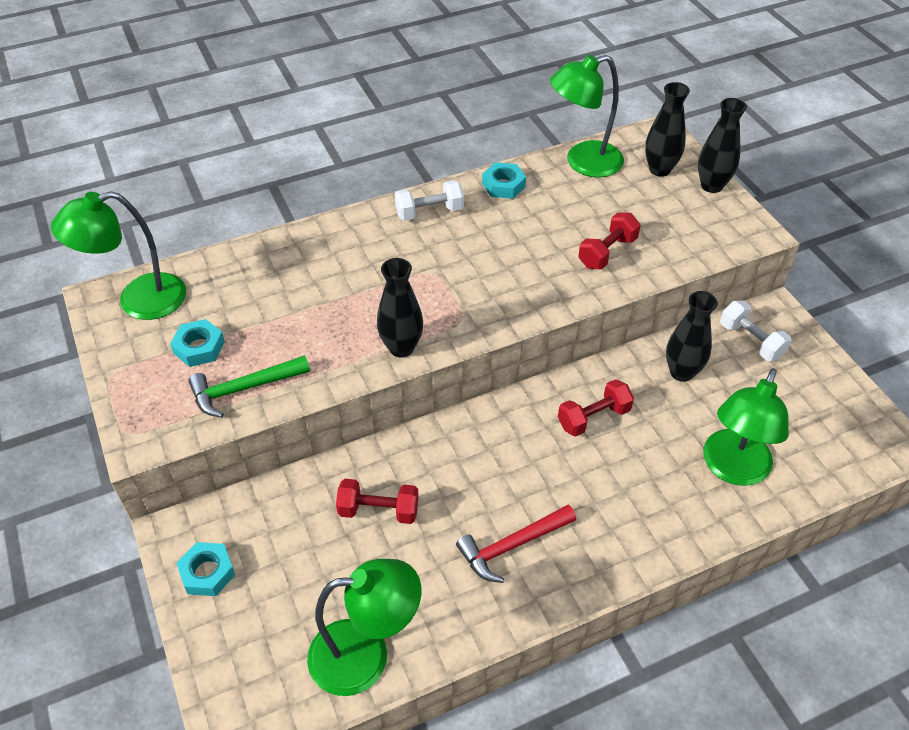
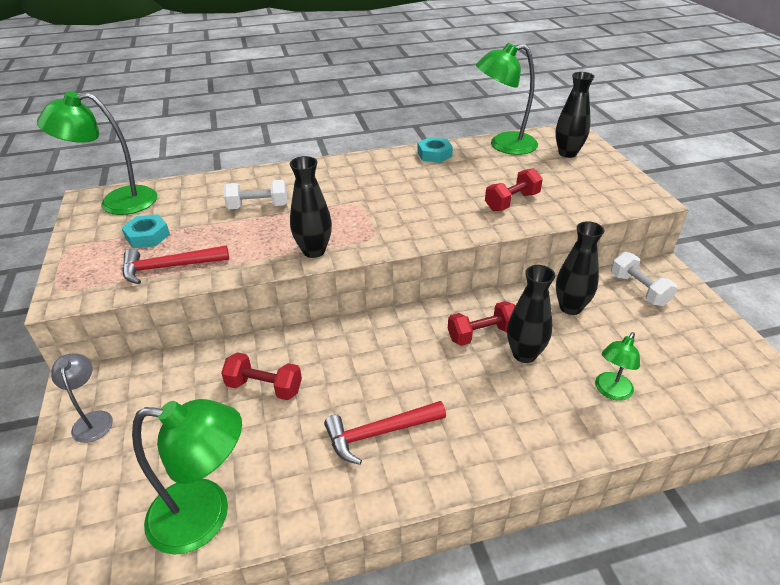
camera: 10 degrees right, 10 degrees down
turquoise nut [176,542,235,596] -> grey lamp [51,353,113,443]
green hammer [188,355,310,418] -> red hammer [122,245,229,284]
white dumbbell [395,180,464,221] -> white dumbbell moved to [224,180,287,209]
black vase [698,98,747,193] -> black vase moved to [507,265,555,363]
green lamp [703,368,789,486] -> green lamp [595,332,640,401], size x0.55

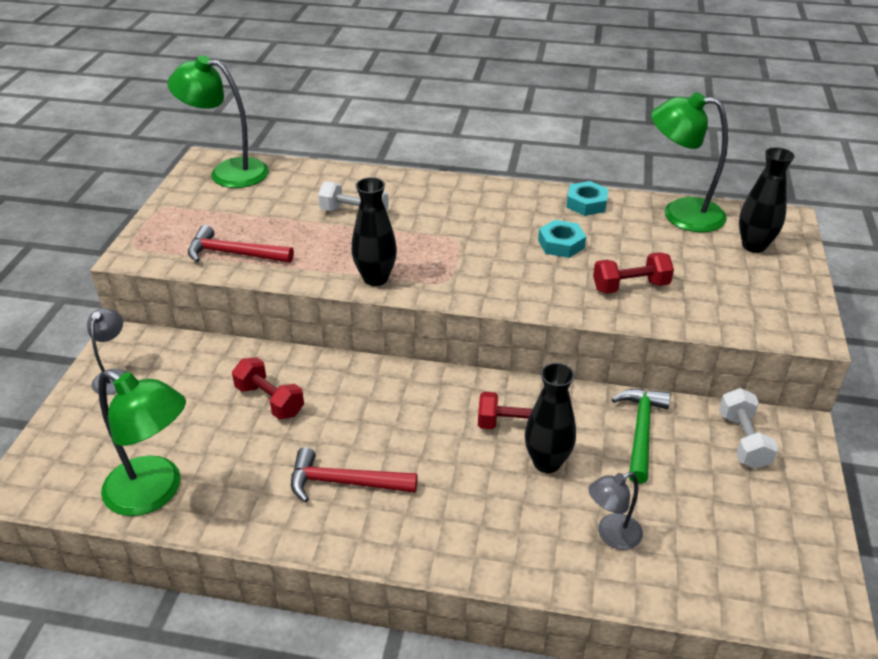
camera: 25 degrees right, 0 degrees up
turquoise nut [122,214,170,248] -> turquoise nut moved to [538,220,586,258]
black vase [556,221,604,315] -> green hammer [612,389,671,484]
green lamp [595,332,640,401] -> grey lamp [588,472,643,550]

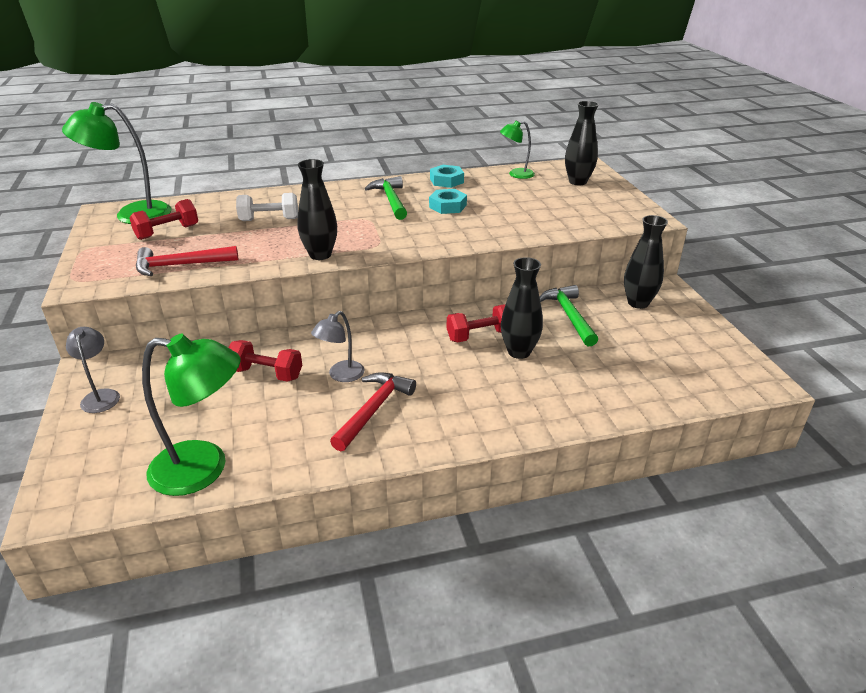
camera: 25 degrees left, 5 degrees down
red hammer [291,447,418,503] -> red hammer turned 135 degrees clockwise [330,372,416,451]
grey lamp [588,472,643,550] -> grey lamp moved to [311,311,365,382]
red dumbbell [593,252,674,294] -> red dumbbell moved to [129,199,198,240]
green lamp [651,92,728,232] -> green lamp [500,120,535,179], size x0.55
white dumbbell [719,388,778,469] -> black vase [624,215,668,309]
none -> green hammer [365,176,407,220]

